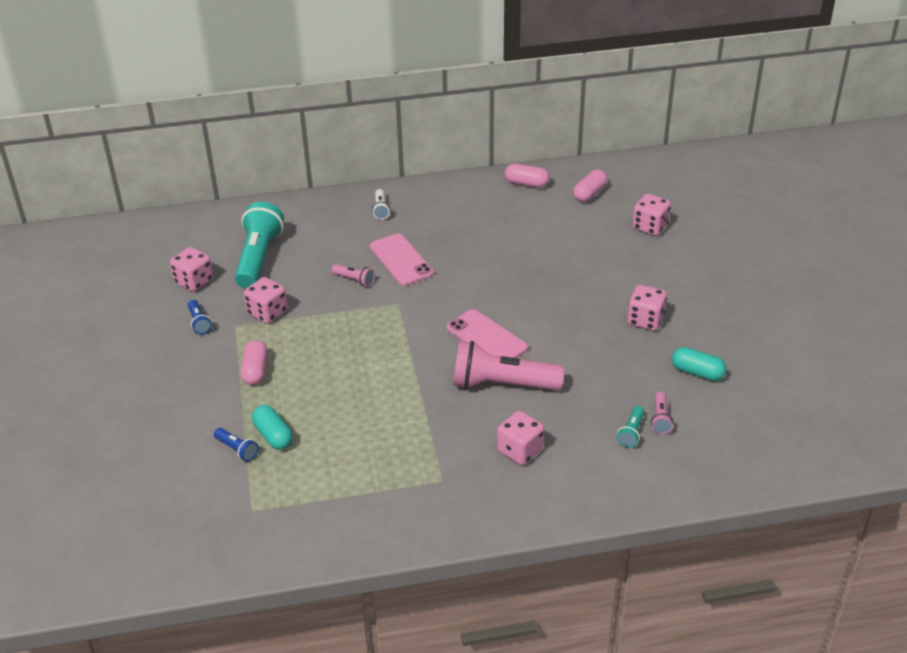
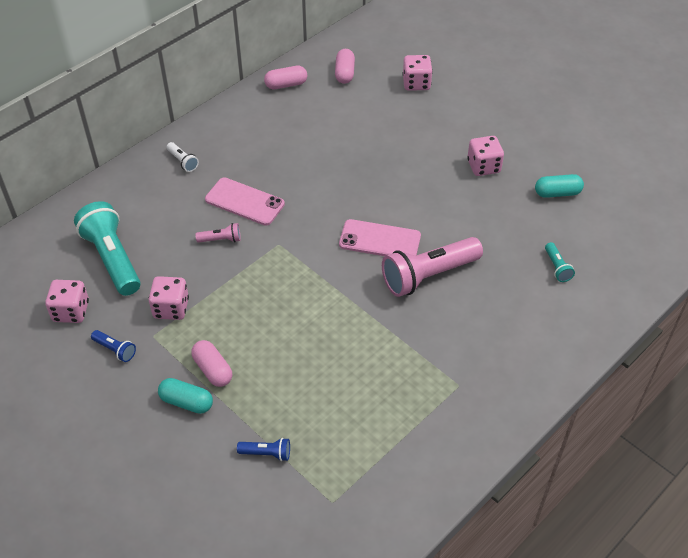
camera: 35 degrees left, 10 degrees up
turquoise capsule [252,405,293,450] -> turquoise capsule moved to [158,378,213,414]
pink dice [497,411,544,465] -> none
pink flashlight [651,392,674,434] -> none

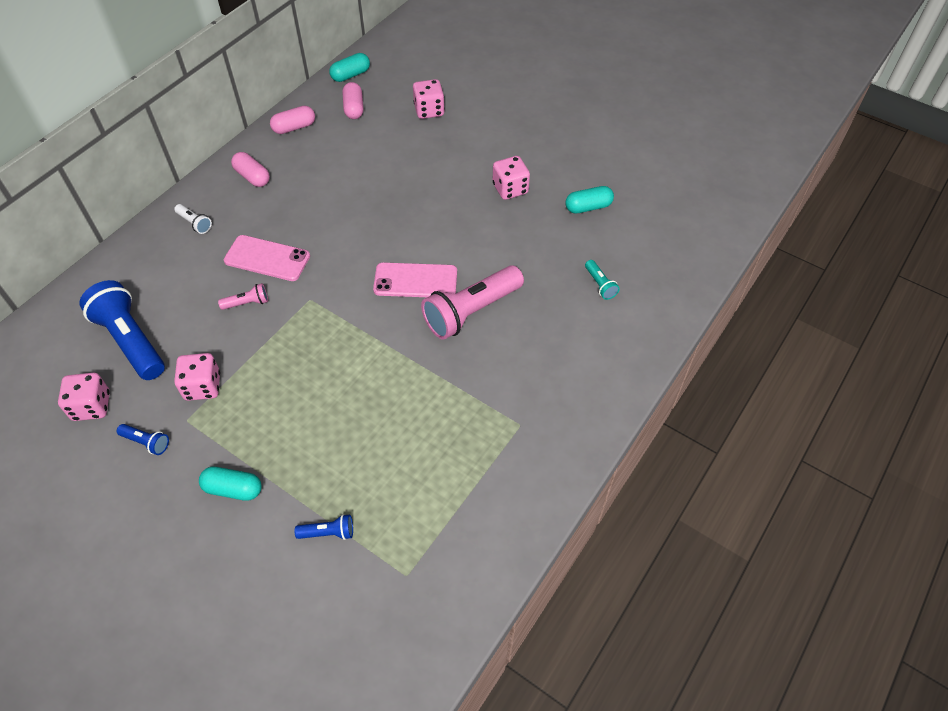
camera: 10 degrees left, 5 degrees up
turquoise flashlight [74,201,141,296] -> blue flashlight [79,280,165,380]
pink capsule [191,340,232,387] -> pink capsule moved to [231,152,270,187]
none -> turquoise capsule [329,53,370,82]

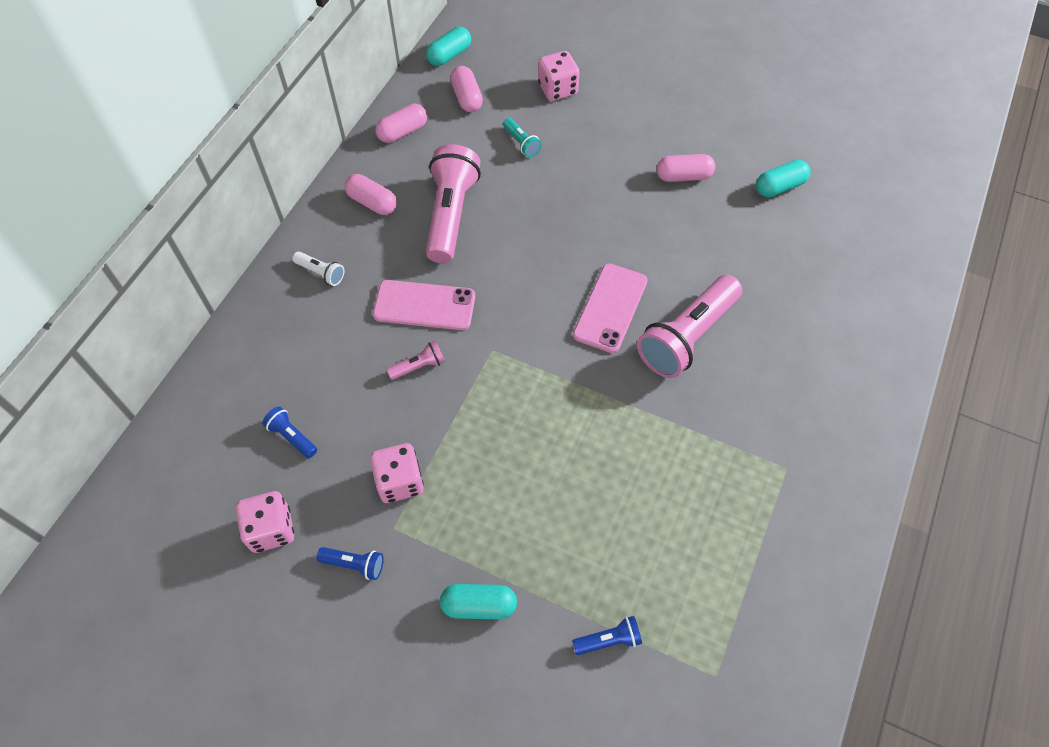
camera: 10 degrees left, 5 degrees up
blue flashlight [79,280,165,380] -> blue flashlight [262,406,317,458], size x0.45
pink phone [373,262,457,297] -> pink phone turned 60 degrees counterclockwise [573,264,648,353]
pink dice [493,156,530,200] -> pink capsule [657,154,715,182]
turquoise flashlight [585,260,620,300] -> turquoise flashlight moved to [503,118,542,157]
none -> pink flashlight [426,144,481,263]

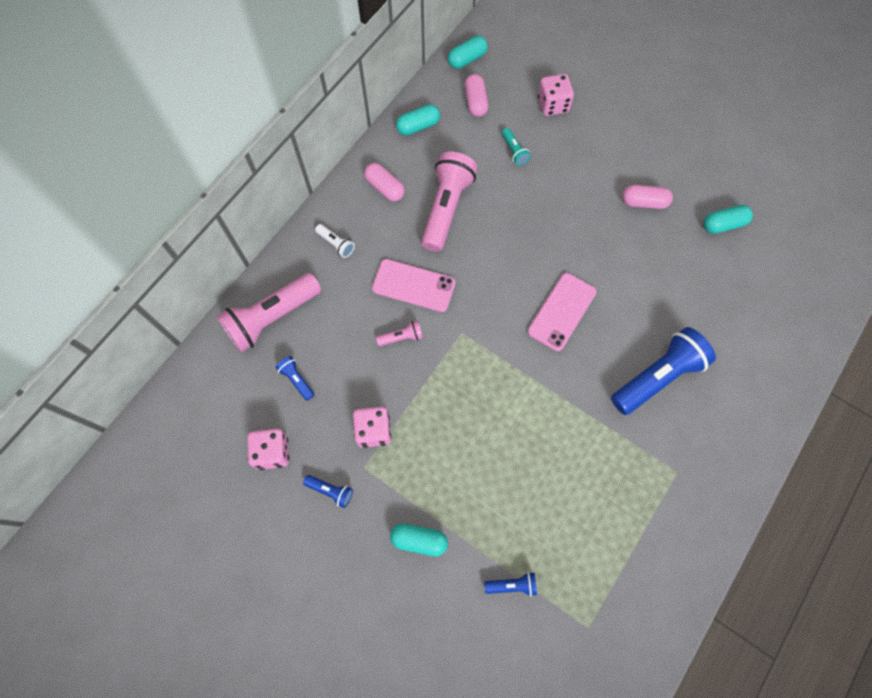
camera: 10 degrees right, 10 degrees up
pink capsule [375,104,427,143] -> turquoise capsule [396,104,440,136]
pink flashlight [637,275,742,378] -> pink flashlight moved to [217,273,321,353]
none -> blue flashlight [611,327,716,415]

